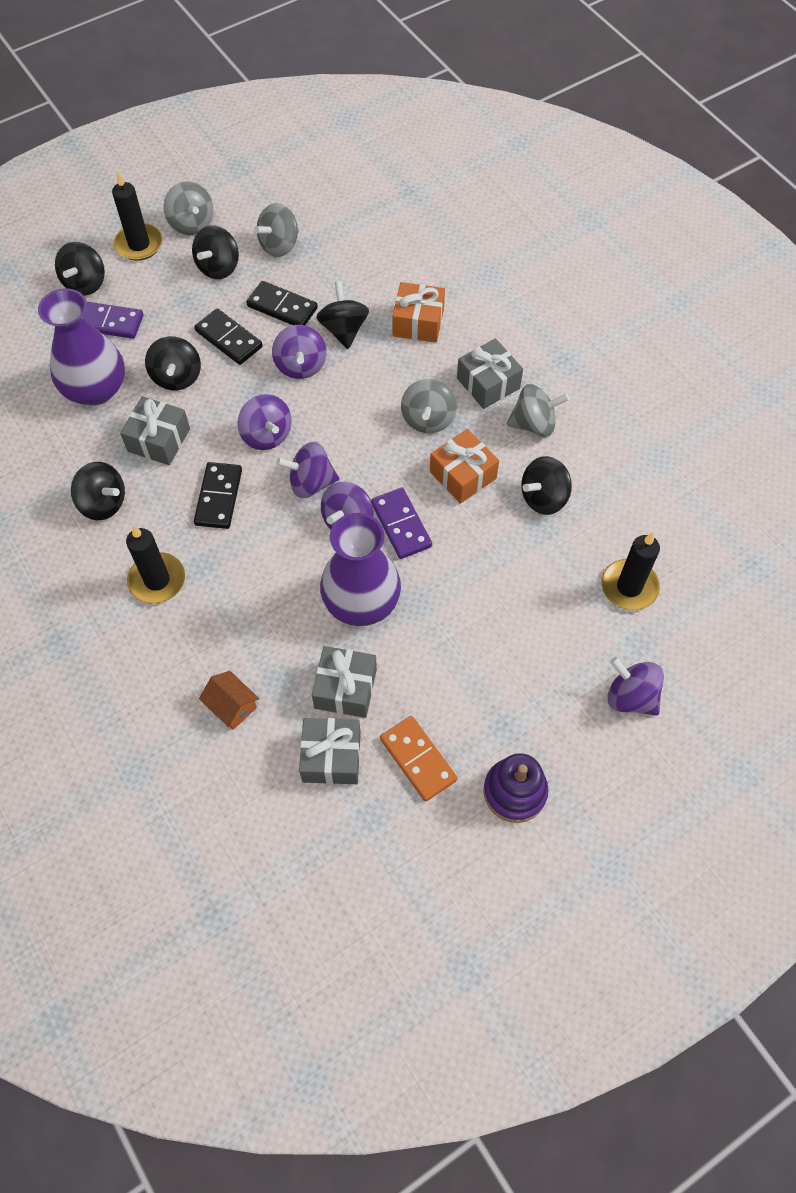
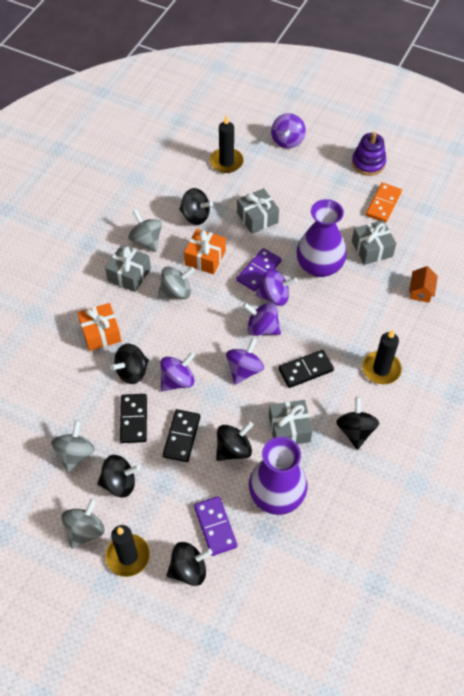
camera: 120 degrees left, 5 degrees down
grey spinning top [254,203,299,257] -> grey spinning top turned 90 degrees counterclockwise [51,420,95,473]
purple spinning top [276,442,339,498] -> purple spinning top turned 150 degrees clockwise [243,302,281,336]
grey gift [299,718,361,784] -> grey gift moved to [237,188,279,234]

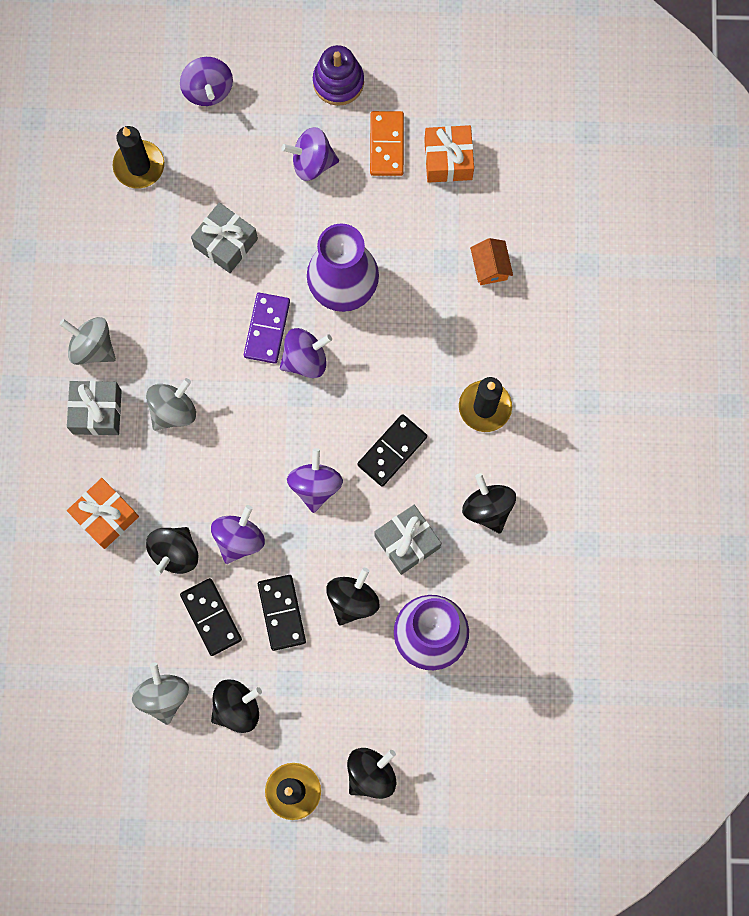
camera: 25 degrees left, 20 degrees up
grey spinning top [62,498,104,549] -> none
black spinning top [179,188,213,225] -> none
orange gift [184,229,226,274] -> orange gift moved to [424,125,474,183]
purple domino [194,496,238,556] -> none
purple spinning top [243,302,281,336] -> purple spinning top moved to [281,127,339,181]
grey gift [352,220,396,265] -> none

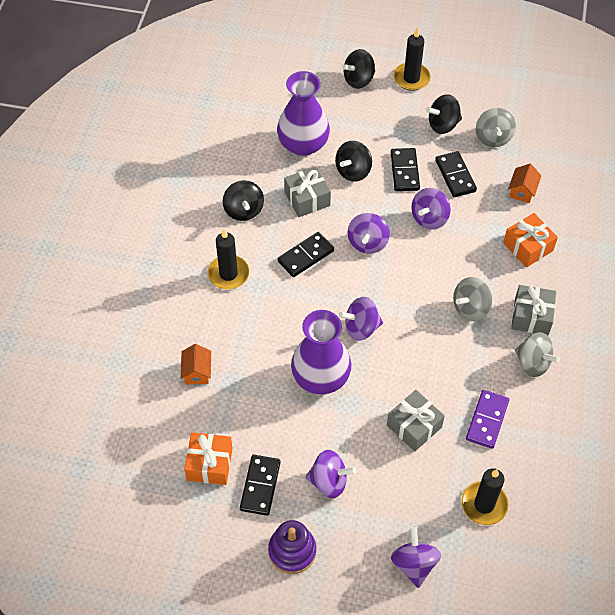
camera: 170 degrees left, 20 degrees down
black spinning top [146,527,199,576] -> none
purple domino [244,293,290,364] -> purple domino moved to [466,390,509,449]
orange domino [370,111,404,176] -> black domino [240,455,281,516]
none -> orange house [508,164,541,203]

